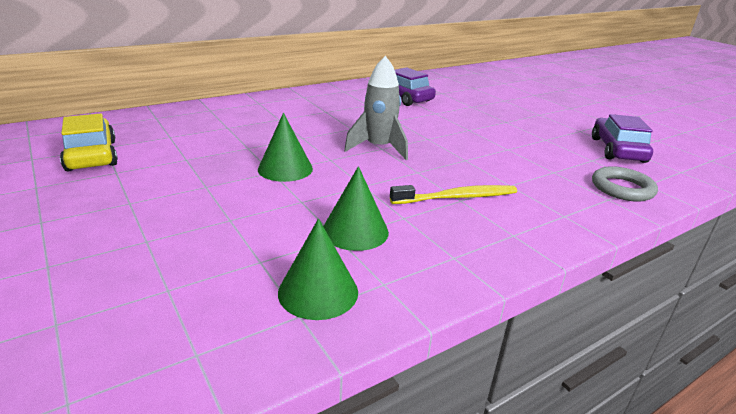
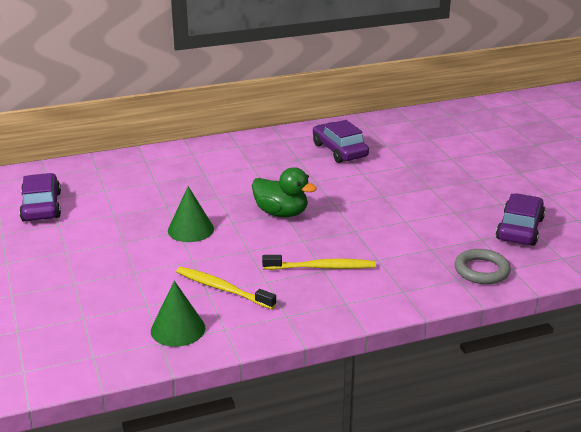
camera: 15 degrees right, 0 degrees up
yellow car [60,113,118,171] -> purple car [19,173,61,221]
green cone [323,166,389,251] -> yellow toothbrush [176,267,276,309]
grey rocket [344,56,408,160] -> green duck [252,167,317,217]

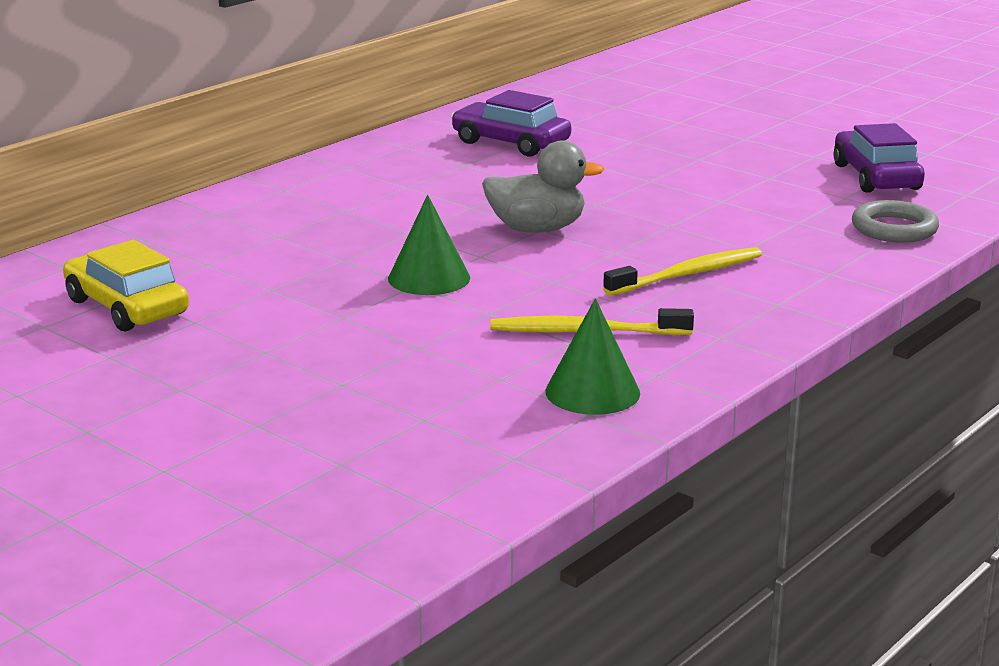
camera: 30 degrees left, 5 degrees down
purple car [19,173,61,221] -> yellow car [63,240,189,332]
green duck [252,167,317,217] -> grey duck [482,140,605,233]

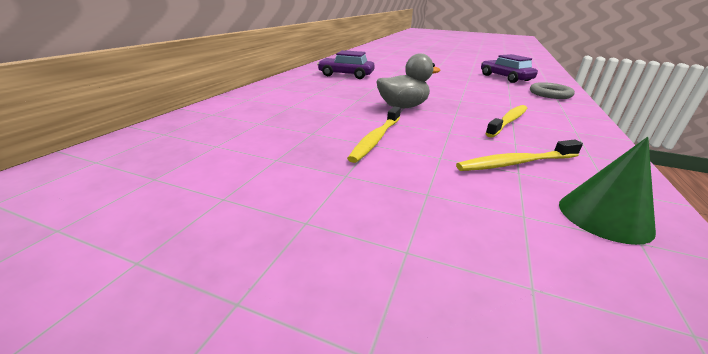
camera: 20 degrees left, 5 degrees up
yellow car [63,240,189,332] -> none
green cone [388,195,470,295] -> yellow toothbrush [347,106,401,163]

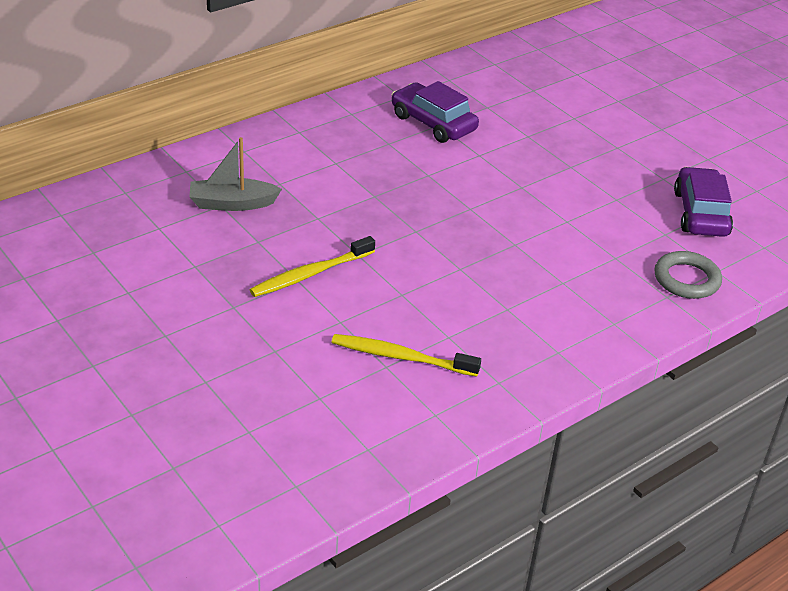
camera: 30 degrees right, 10 degrees up
grey duck [377,54,440,109] -> none
yellow toothbrush [485,105,527,137] -> none
green cone [559,137,656,245] -> none
none -> grey boat [189,137,282,211]

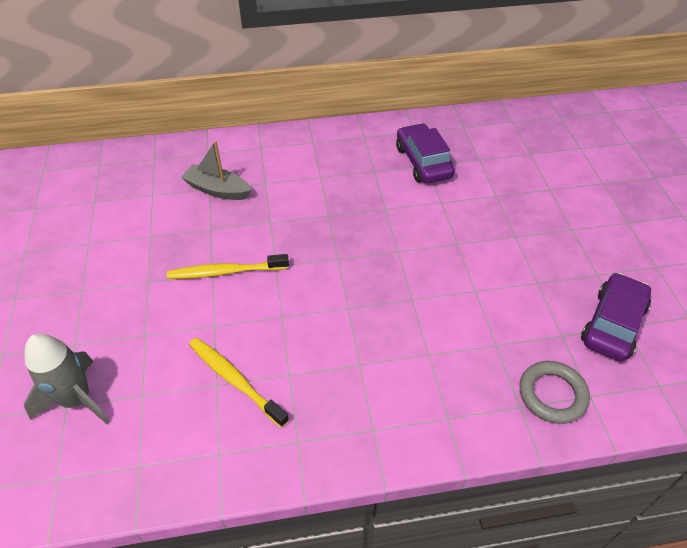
camera: 30 degrees right, 10 degrees up
none -> grey rocket [24,334,110,424]

